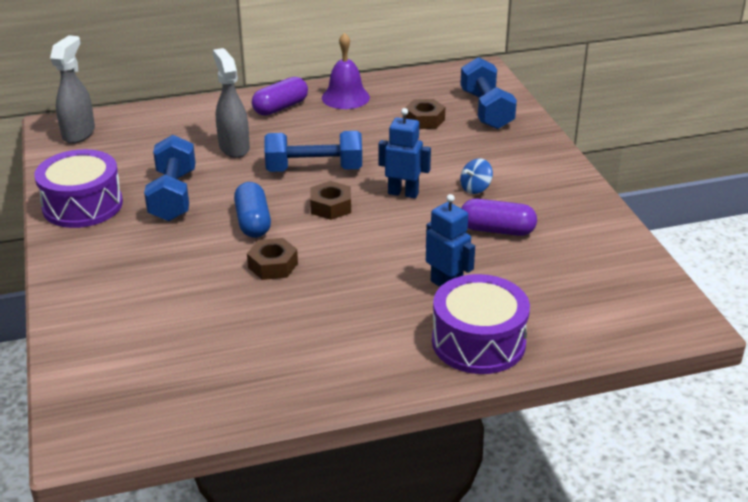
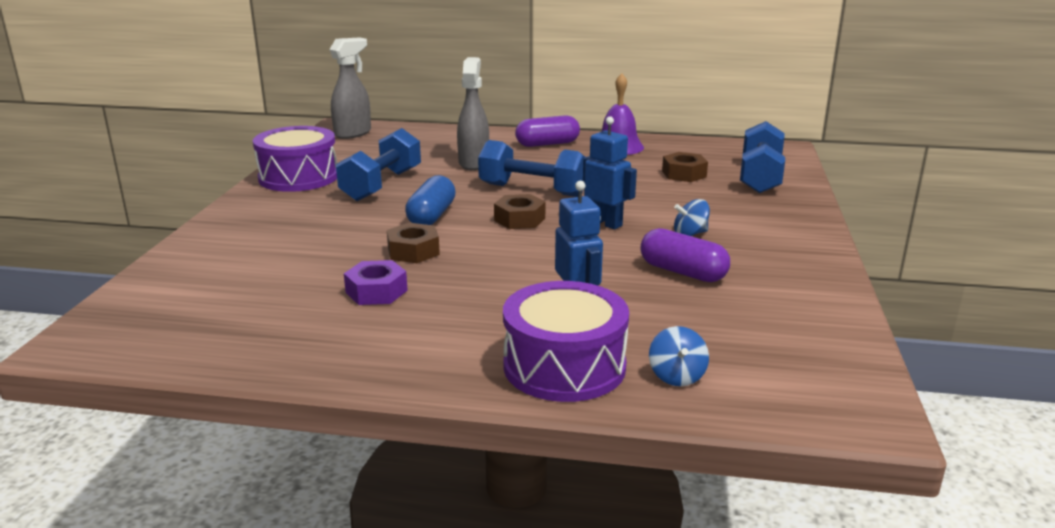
camera: 25 degrees right, 10 degrees down
none -> purple nut [344,260,408,305]
none -> blue spinning top [649,326,709,386]

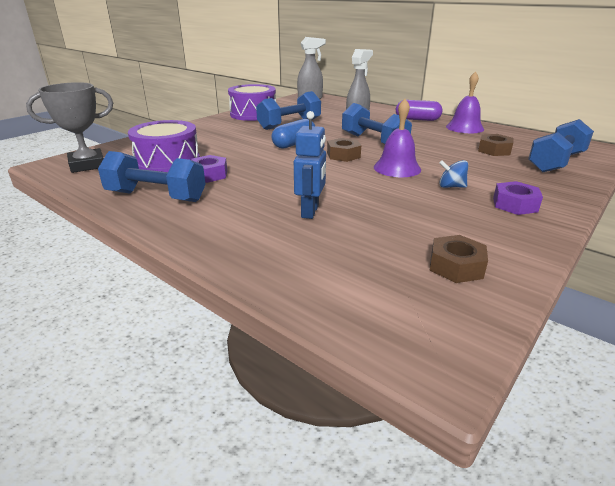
camera: 30 degrees right, 5 degrees up
brown nut [387,223,440,263] -> brown nut moved to [430,235,488,283]
purple drum [503,281,629,402] -> purple drum moved to [128,120,200,172]
blue robot [583,116,637,229] -> purple bell [374,99,421,177]
purple capsule [640,228,730,282] -> none
blue spinning top [649,326,709,386] -> none
none -> grey trophy [26,82,113,173]
none -> blue dumbbell [98,151,206,202]
none -> purple nut [493,181,543,215]

